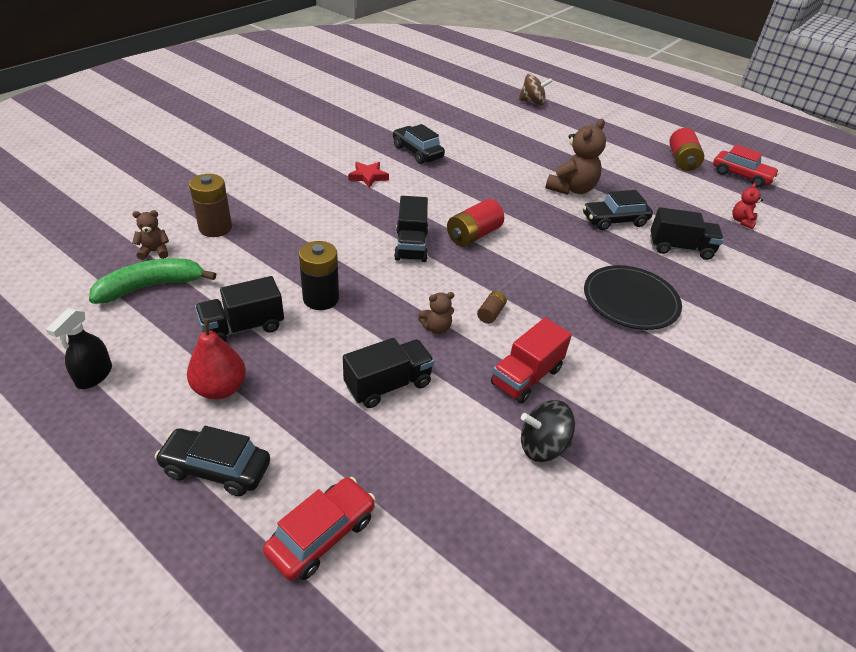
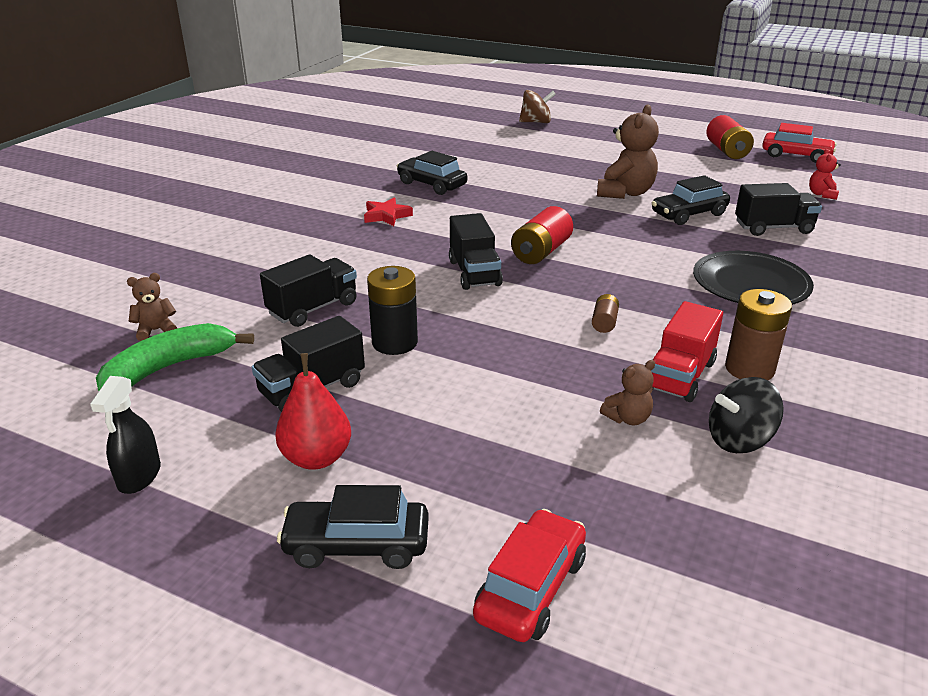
camera: 10 degrees left, 10 degrees down
brown battery [189,174,232,237] -> brown battery moved to [725,289,792,380]
black truck [343,338,434,408] -> black truck moved to [260,254,357,327]
brown teddy bear [418,292,454,334] -> brown teddy bear moved to [600,360,655,425]

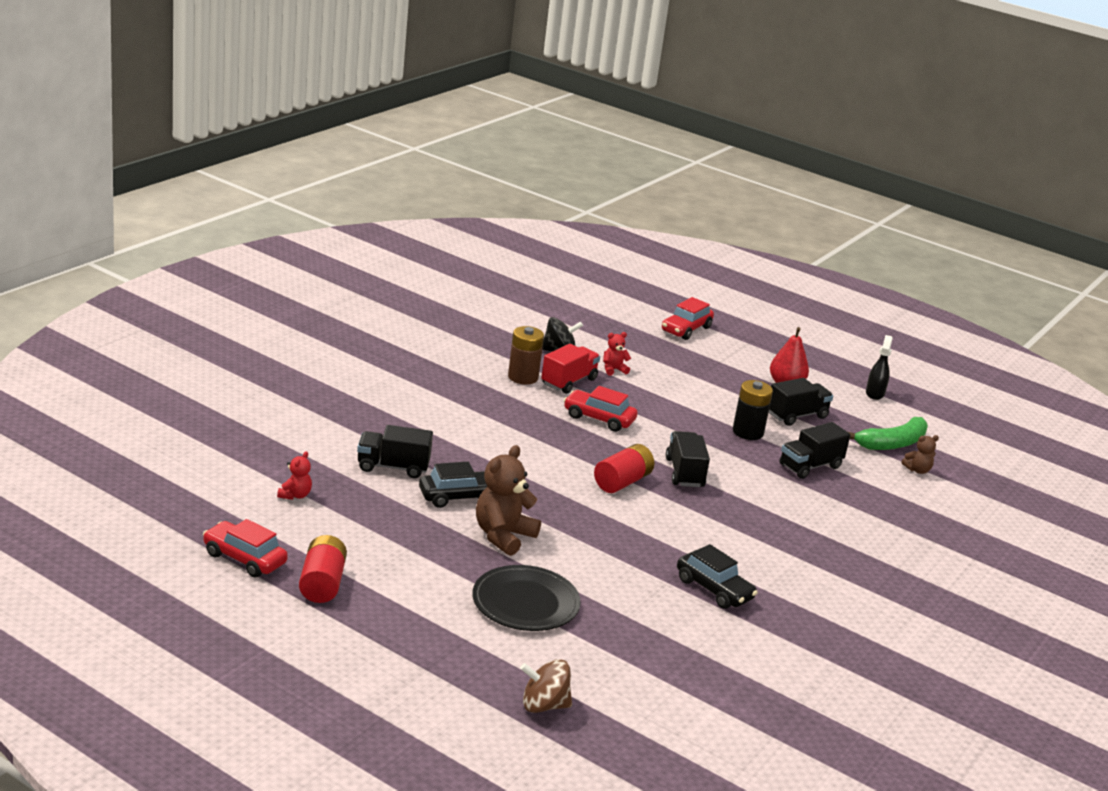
camera: 175 degrees left, 5 degrees down
black car [277,485,429,569] -> none
red star [364,197,413,226] -> none
brown battery [592,294,619,333] -> red car [564,386,638,432]
brown teddy bear [600,360,655,425] -> red teddy bear [603,332,631,376]
black plate [693,251,814,305] -> black plate moved to [472,565,581,631]

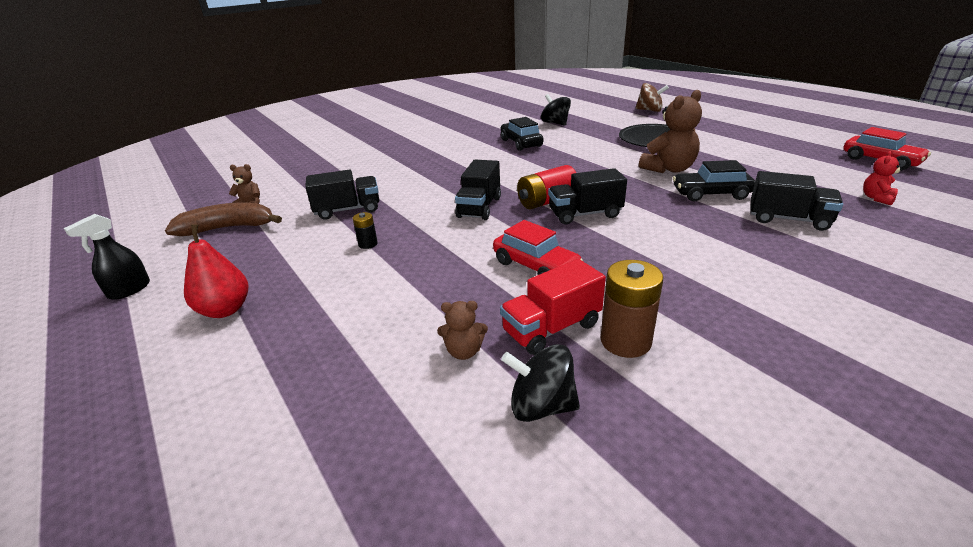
camera: 155 degrees left, 5 degrees up
red battery [299,535,347,603] -> none
red teddy bear [603,332,631,376] -> brown teddy bear [437,301,488,360]
red car [662,297,714,340] -> none
black battery [733,380,773,440] -> black battery [353,212,378,249], size x0.53
black truck [769,378,833,426] -> black truck moved to [548,168,627,224]
green banana [848,417,928,450] -> brown banana [165,202,282,236]
none -> black spinning top [541,94,571,126]

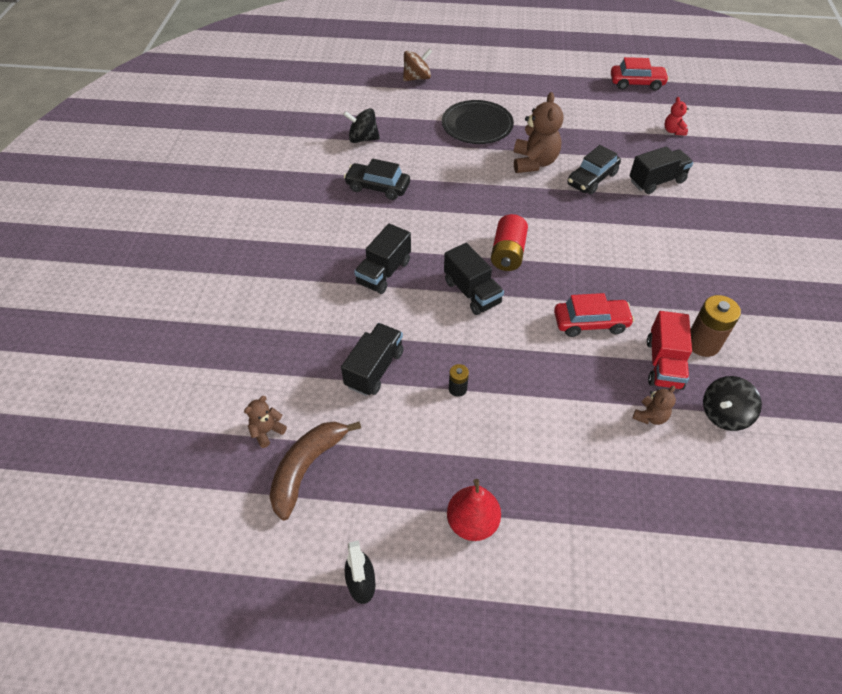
camera: 50 degrees left, 20 degrees up
black truck [548,168,627,224] -> black truck moved to [354,224,411,294]

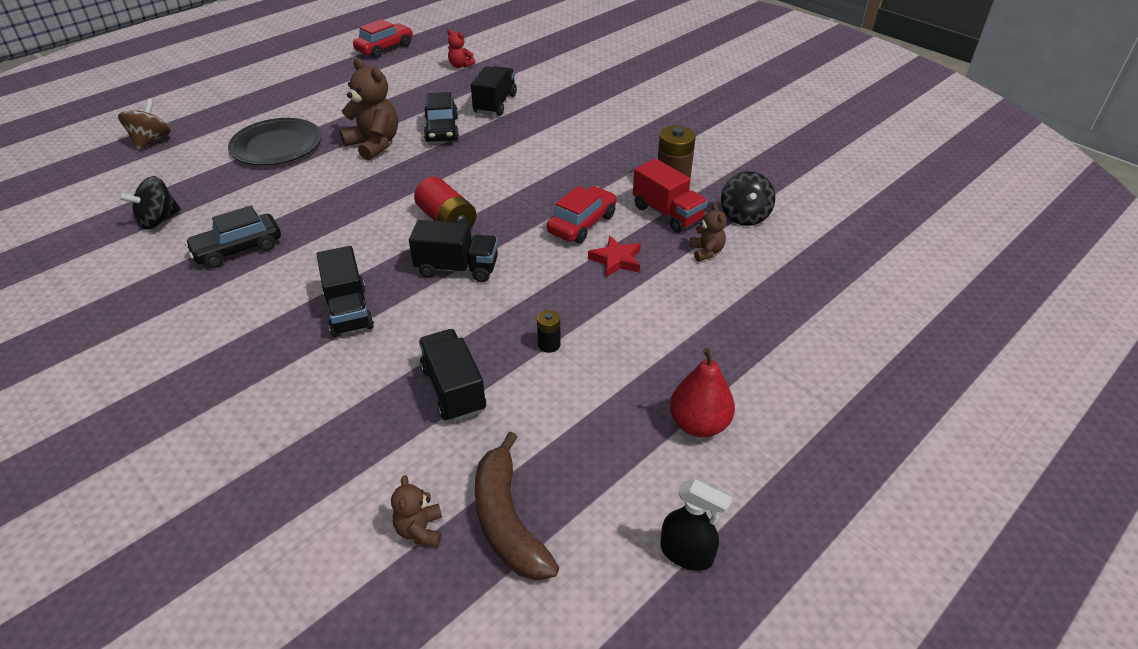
camera: 50 degrees left, 10 degrees down
none -> red star [588,236,641,277]

